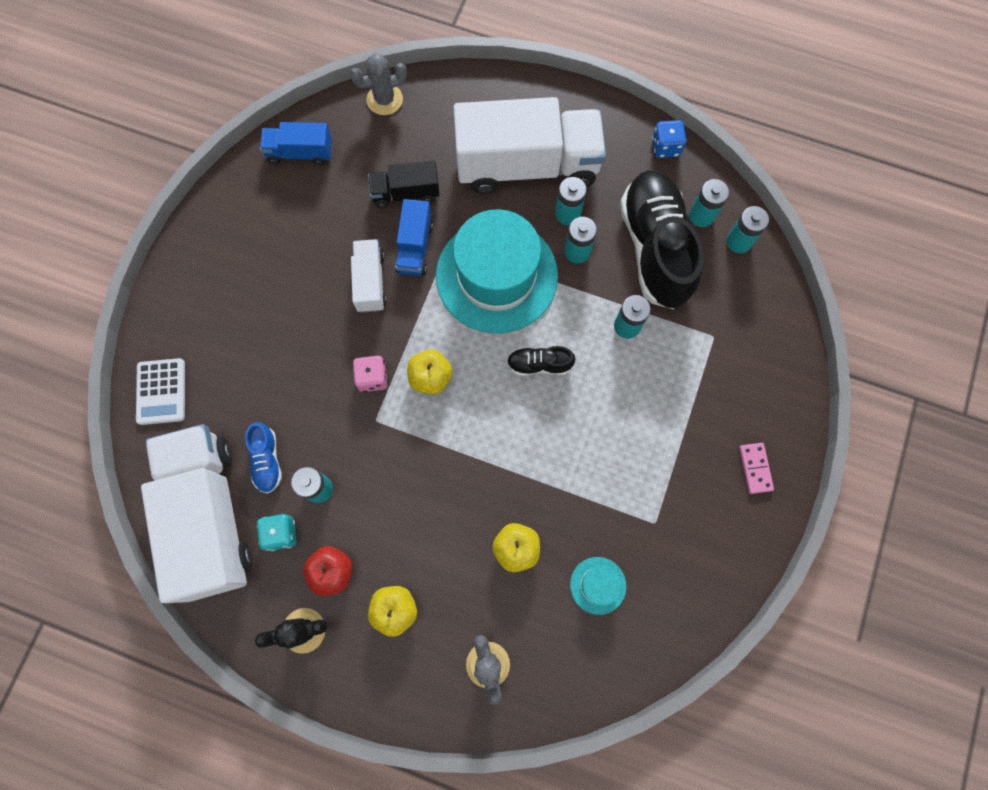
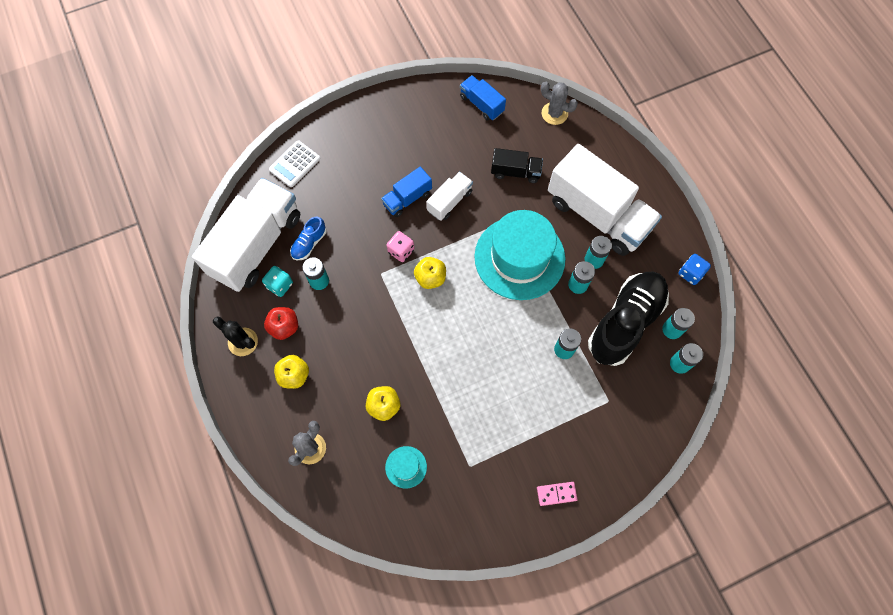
camera: 45 degrees right, 5 degrees down
black truck [368,160,440,208] -> black truck turned 150 degrees clockwise [491,148,543,183]
blue truck [395,199,433,276] -> blue truck moved to [381,167,432,217]
black shoe [507,346,576,376] -> none
pink domino [739,443,774,494] -> pink domino turned 45 degrees clockwise [537,482,578,506]

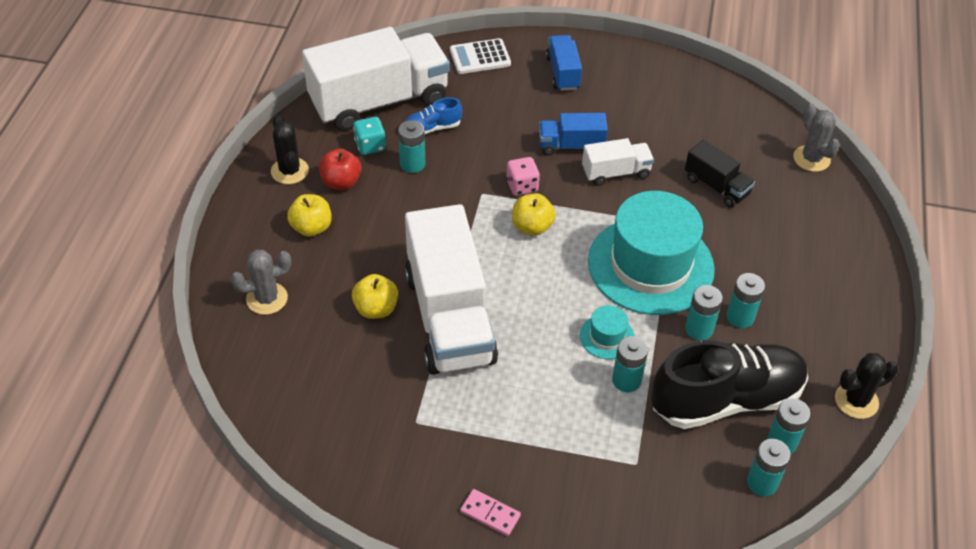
camera: 35 degrees right, 20 degrees down
turquoise hat [385,446,427,488] -> turquoise hat moved to [580,305,635,359]
blue truck [460,75,506,121] -> blue truck moved to [546,35,582,91]
white truck [548,144,662,256] -> white truck moved to [405,204,498,375]
blue dice [679,254,711,285] -> black cactus [835,353,899,419]

